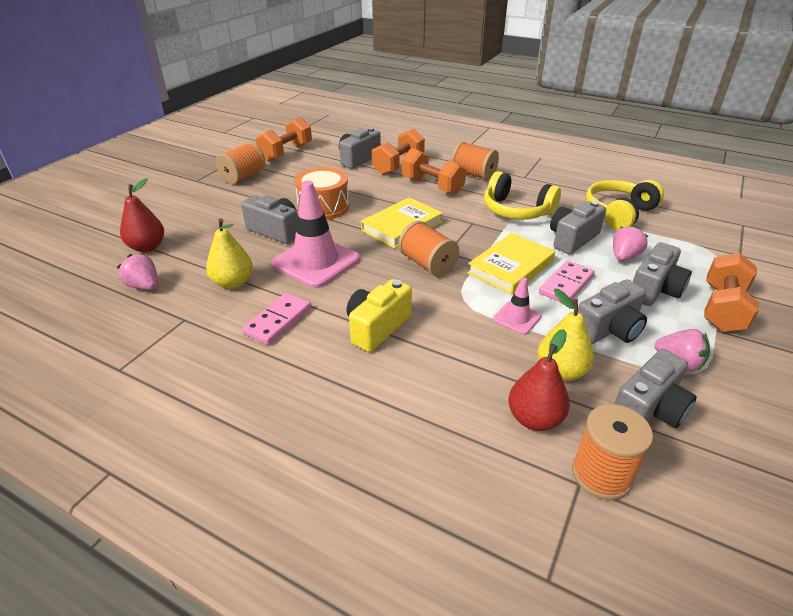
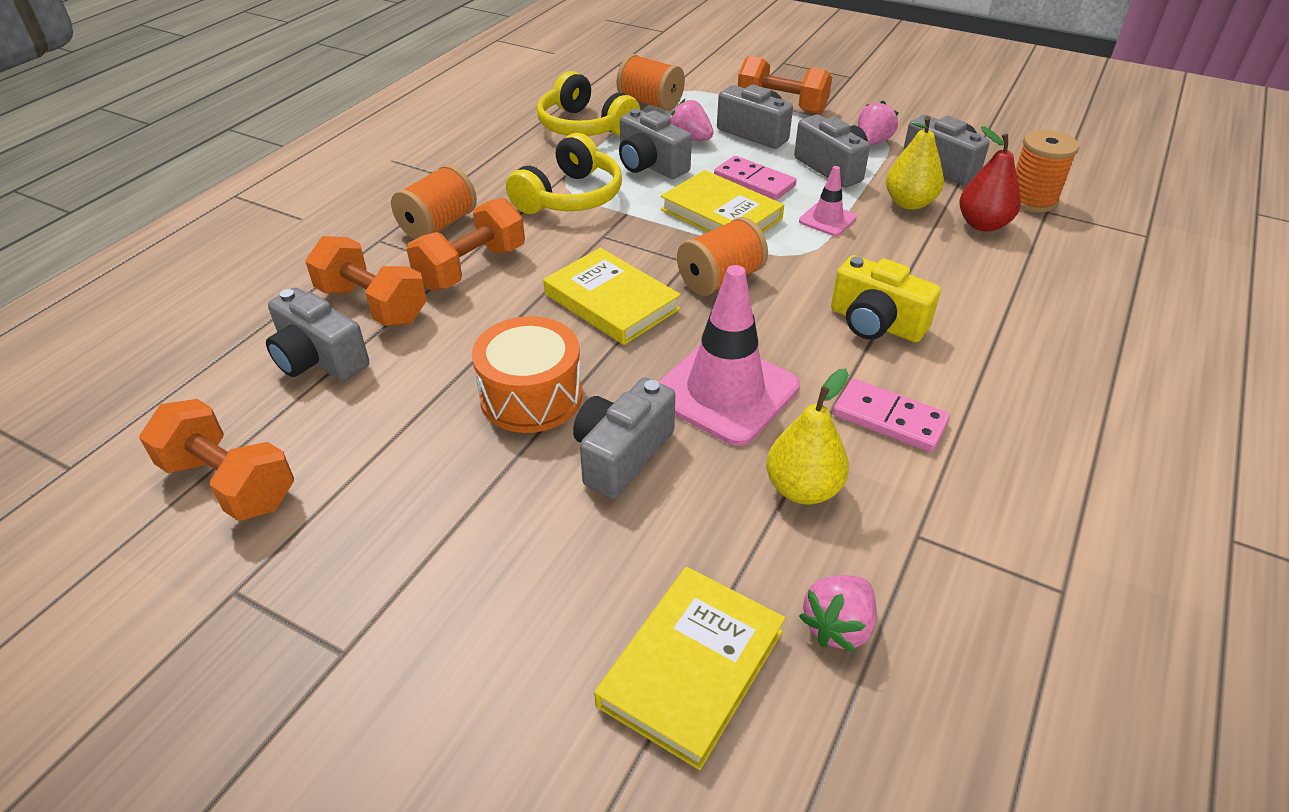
camera: 90 degrees left, 5 degrees up
red pear [120,178,164,252] -> yellow book [594,567,785,770]
orange spool [216,142,265,184] -> orange spool moved to [617,54,685,111]

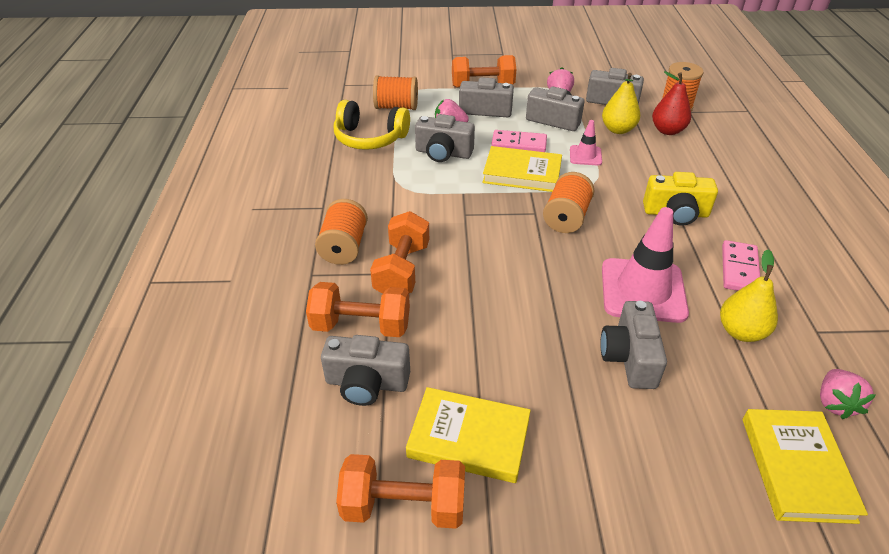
camera: 30 degrees left, 0 degrees up
orange drum [472,316,582,433] -> none
yellow headphones [506,133,622,214] -> none
yellow book [543,248,681,345] -> yellow book moved to [406,387,531,483]
pink domino [833,379,950,452] -> pink domino turned 75 degrees counterclockwise [722,240,760,291]

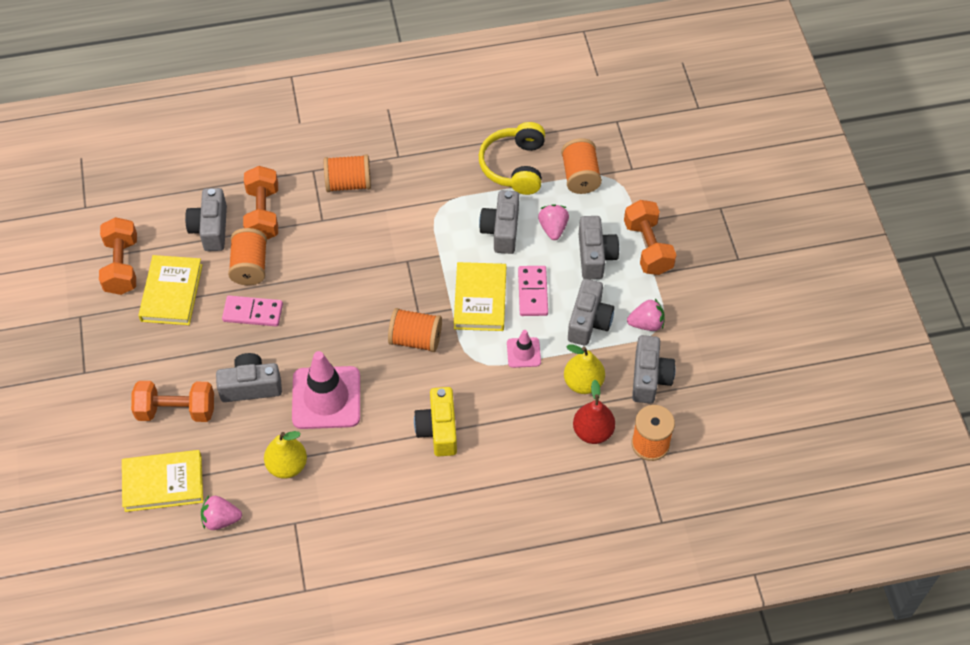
camera: 80 degrees right, 15 degrees up
orange dumbbell [370,211,429,293] -> orange dumbbell moved to [131,381,214,422]
pink domino [722,240,760,291] -> pink domino moved to [222,296,283,327]
none -> orange spool [228,228,267,285]

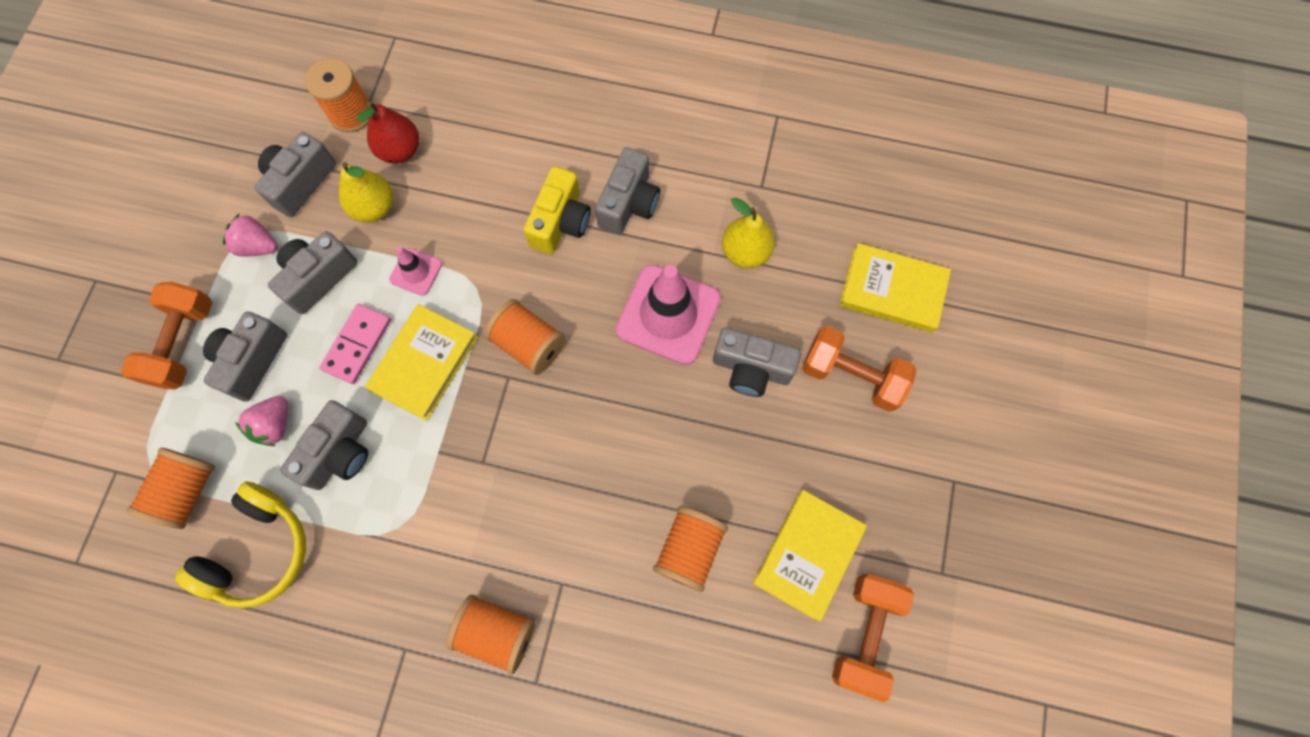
camera: 155 degrees left, 15 degrees up
grey camera [185,188,227,251] -> grey camera moved to [595,147,660,235]
pink strawberry [201,496,242,530] -> none
pink domino [222,296,283,327] -> none
orange dumbbell [243,166,278,240] -> none

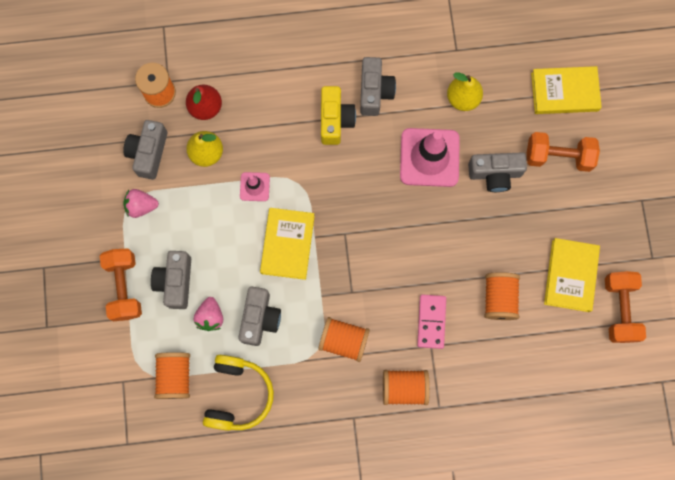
camera: 20 degrees left, 5 degrees up
grey camera [268,231,358,314] -> none
pink domino [320,304,391,384] -> pink domino moved to [417,294,446,349]
orange spool [485,299,565,375] -> orange spool moved to [318,317,370,362]

